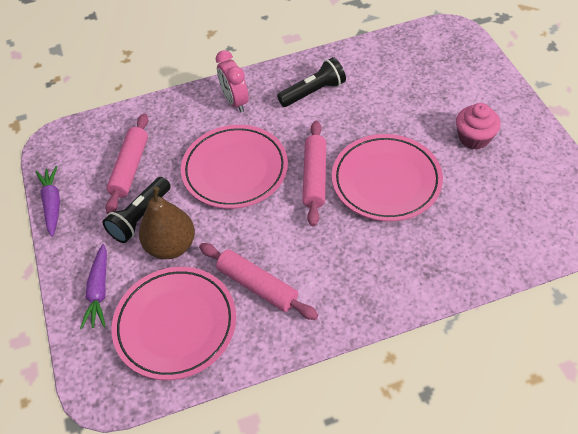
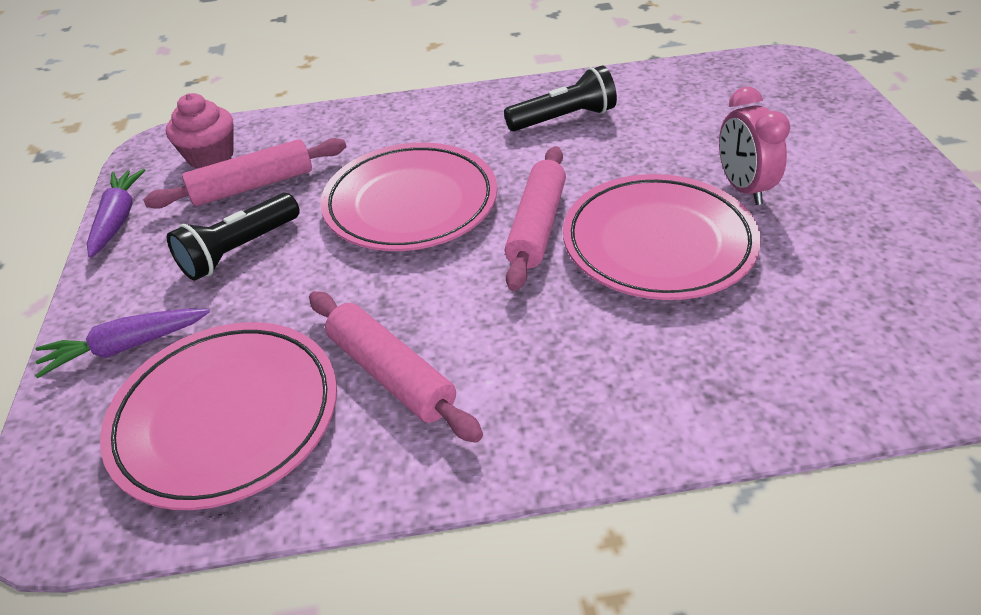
camera: 10 degrees right, 10 degrees down
purple carrot [80,244,107,329] -> purple carrot turned 60 degrees clockwise [35,308,210,378]
pink rolling pin [105,113,148,214] -> pink rolling pin turned 45 degrees clockwise [143,138,346,209]
brown pear [139,187,195,259] -> none
pink clock [216,50,249,112] -> pink clock moved to [719,87,790,205]
pink cupcake [456,103,501,150] -> pink cupcake moved to [166,93,234,168]

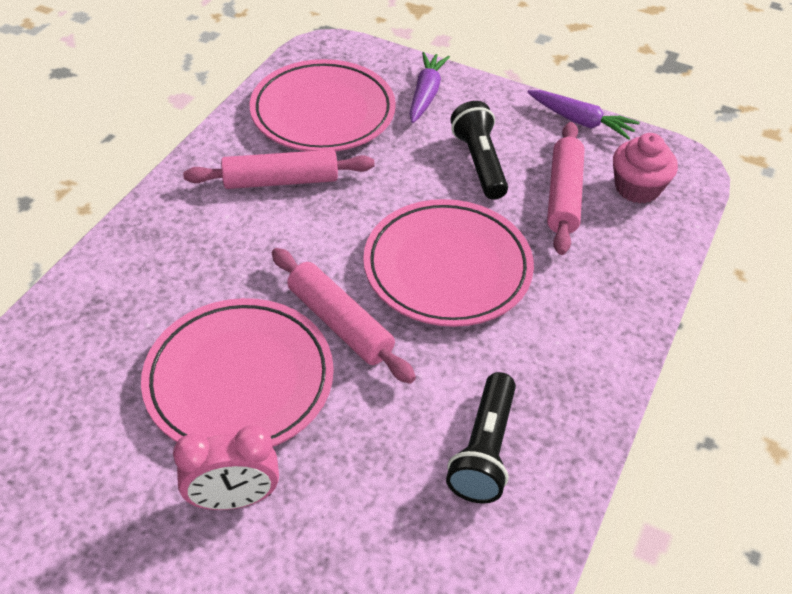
camera: 120 degrees right, 5 degrees up
pink clock [719,87,790,205] -> pink clock turned 150 degrees clockwise [173,425,279,510]

